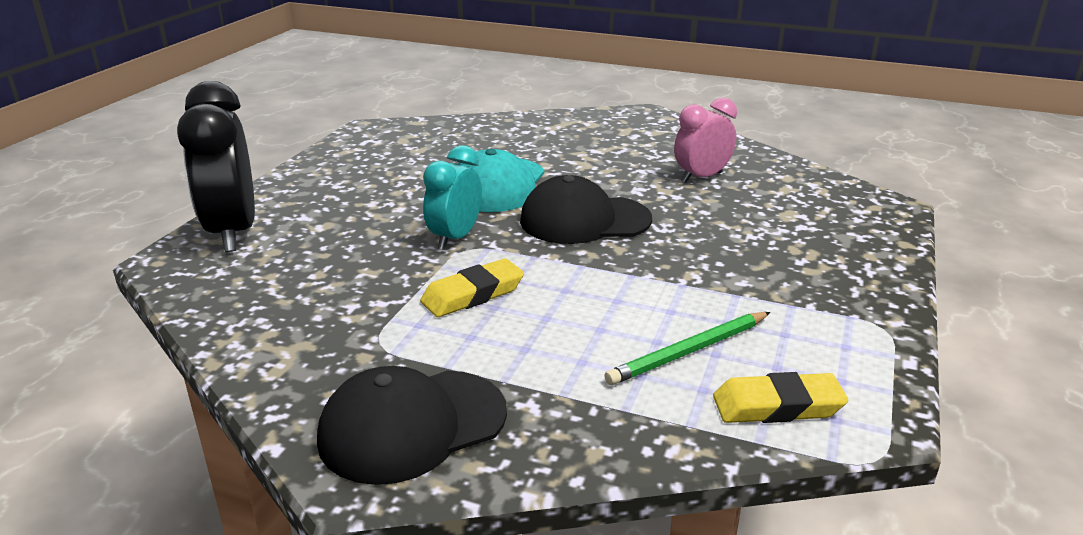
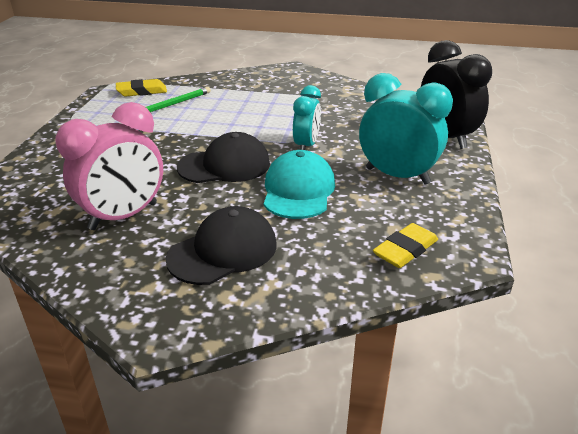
camera: 170 degrees right, 5 degrees up
black cap [317,366,507,485] -> black cap moved to [165,206,277,285]
yellow eraser [420,258,524,317] -> yellow eraser moved to [373,223,438,268]
pink clock [674,98,737,183] -> pink clock [55,102,163,230], size x1.61
none -> turquoise clock [359,73,453,185]

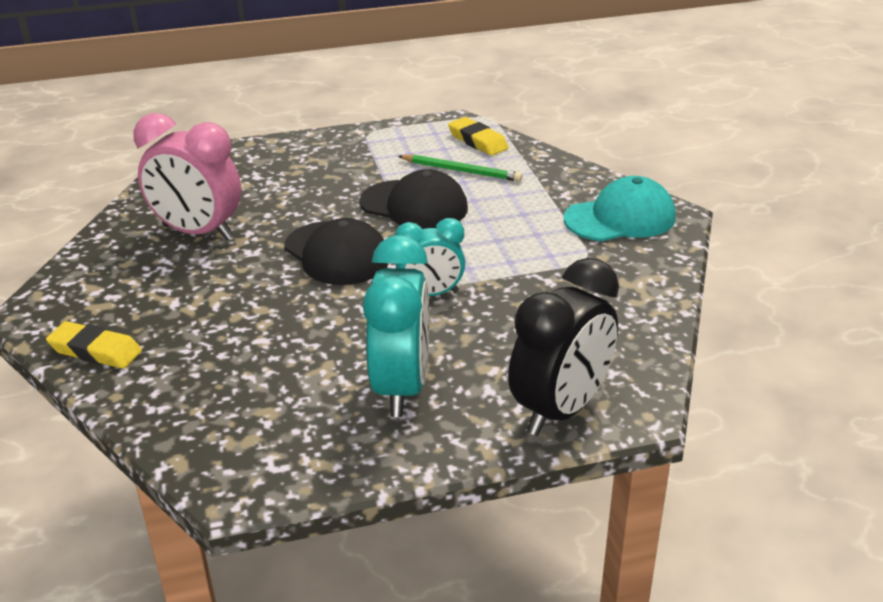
camera: 65 degrees right, 0 degrees up
black cap [165,206,277,285] -> black cap moved to [360,169,468,229]
turquoise cap [263,150,335,219] -> turquoise cap moved to [564,176,676,241]
yellow eraser [373,223,438,268] -> yellow eraser moved to [46,321,142,369]

